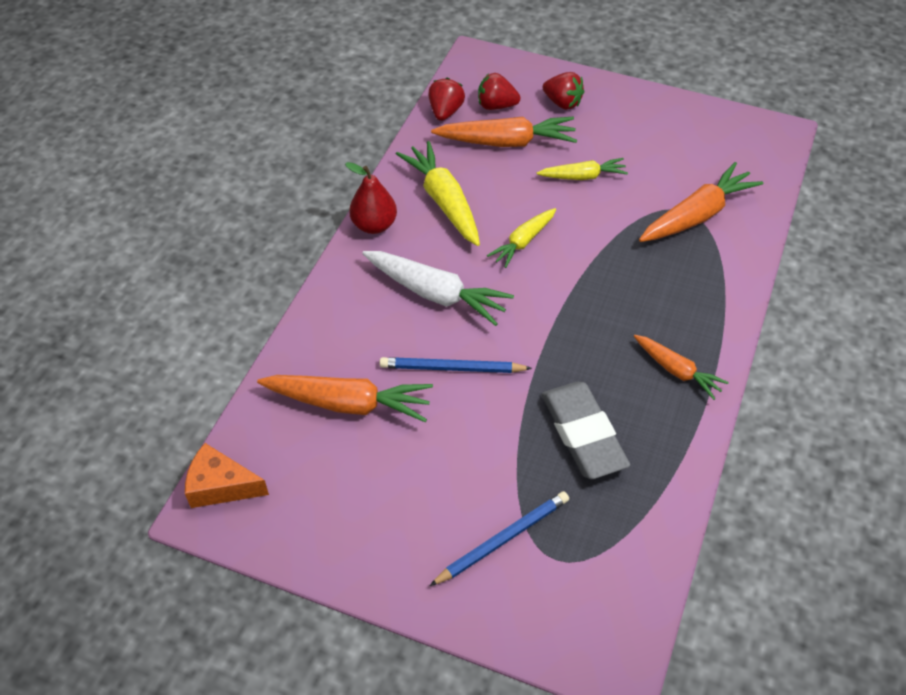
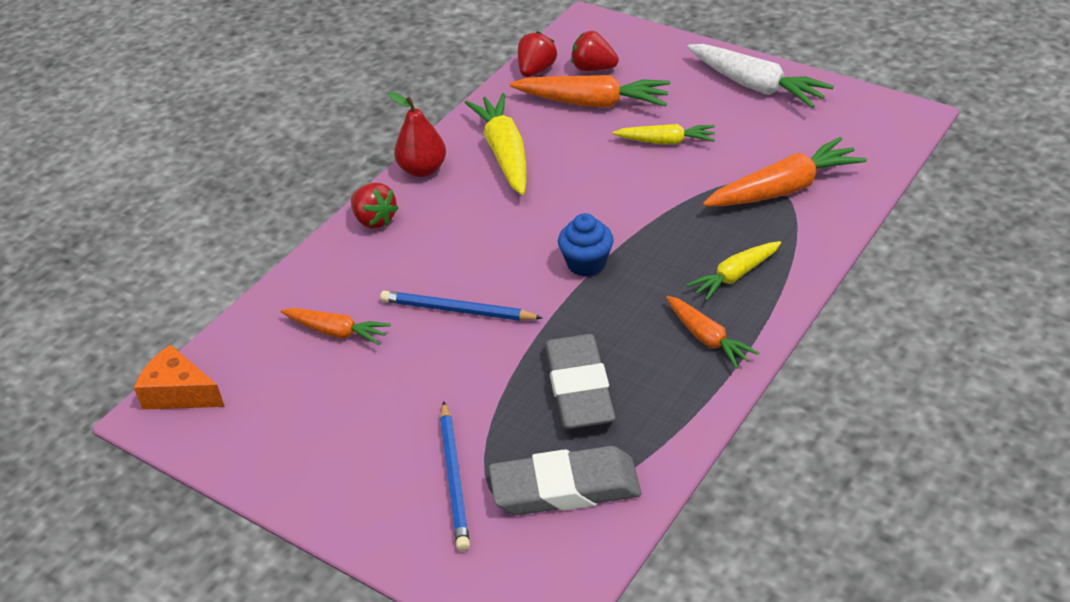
camera: 15 degrees right, 10 degrees down
orange carrot [257,375,433,422] -> orange carrot [281,308,391,345], size x0.61
white carrot [362,251,514,326] -> white carrot moved to [687,44,834,108]
blue pencil [430,491,569,586] -> blue pencil turned 105 degrees clockwise [440,401,470,551]
yellow carrot [487,208,556,268] -> yellow carrot moved to [686,241,781,301]
red strawberry [543,72,584,110] -> red strawberry moved to [351,183,399,229]
none -> grey eraser [489,446,641,515]
none -> blue cupcake [558,213,613,277]

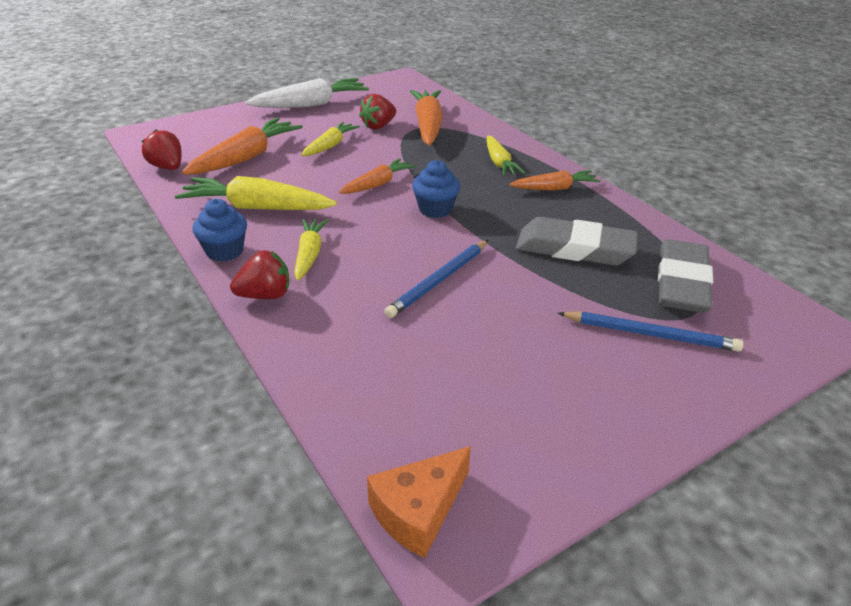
camera: 70 degrees left, 5 degrees down
orange carrot [281,308,391,345] -> orange carrot moved to [339,158,416,194]
red pear [388,92,446,177] -> blue cupcake [192,199,247,262]
red strawberry [571,31,619,71] -> red strawberry moved to [359,94,396,129]
none -> yellow carrot [294,219,329,281]

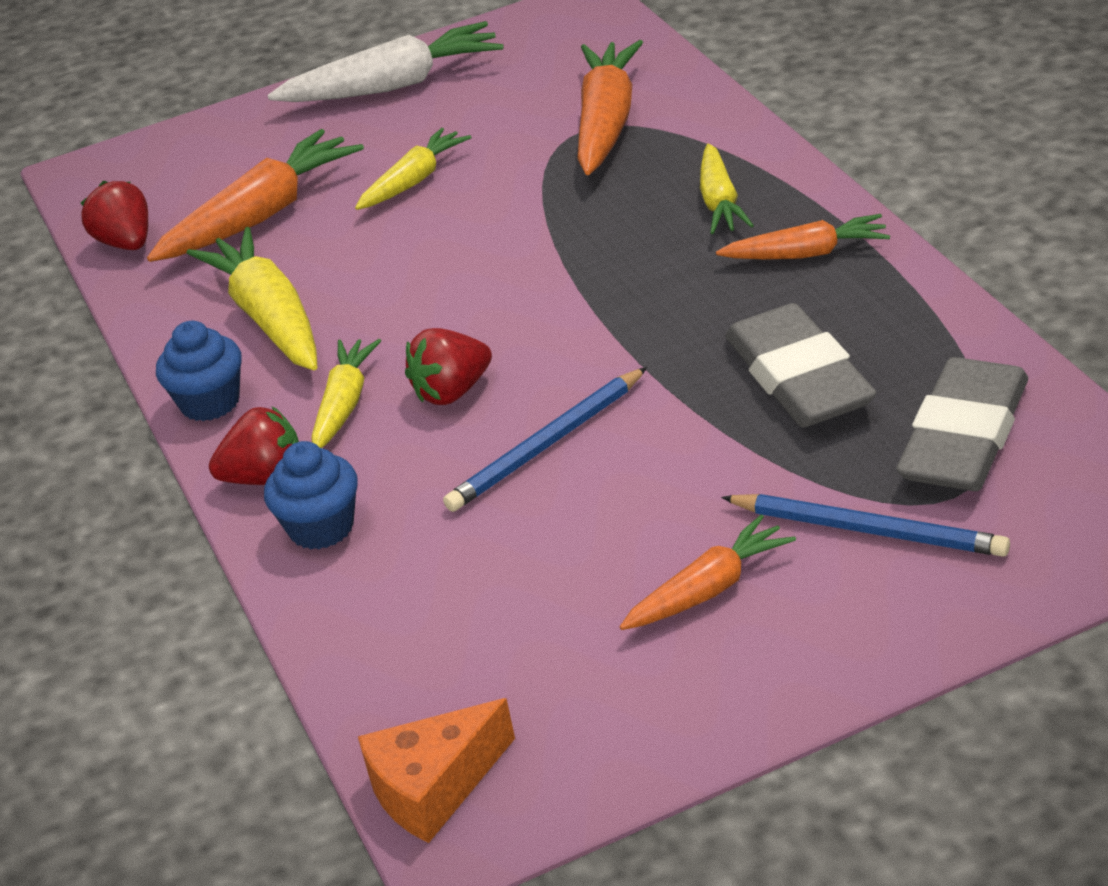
camera: 15 degrees right, 0 degrees up
yellow carrot [175,176,337,210] -> yellow carrot turned 45 degrees clockwise [187,227,317,370]
orange carrot [339,158,416,194] -> orange carrot moved to [620,515,796,630]
red strawberry [359,94,396,129] -> red strawberry moved to [405,328,492,405]
blue cupcake [412,160,460,218] -> blue cupcake moved to [264,441,358,550]
grey eraser [516,217,638,266] -> grey eraser turned 45 degrees clockwise [725,303,876,427]

